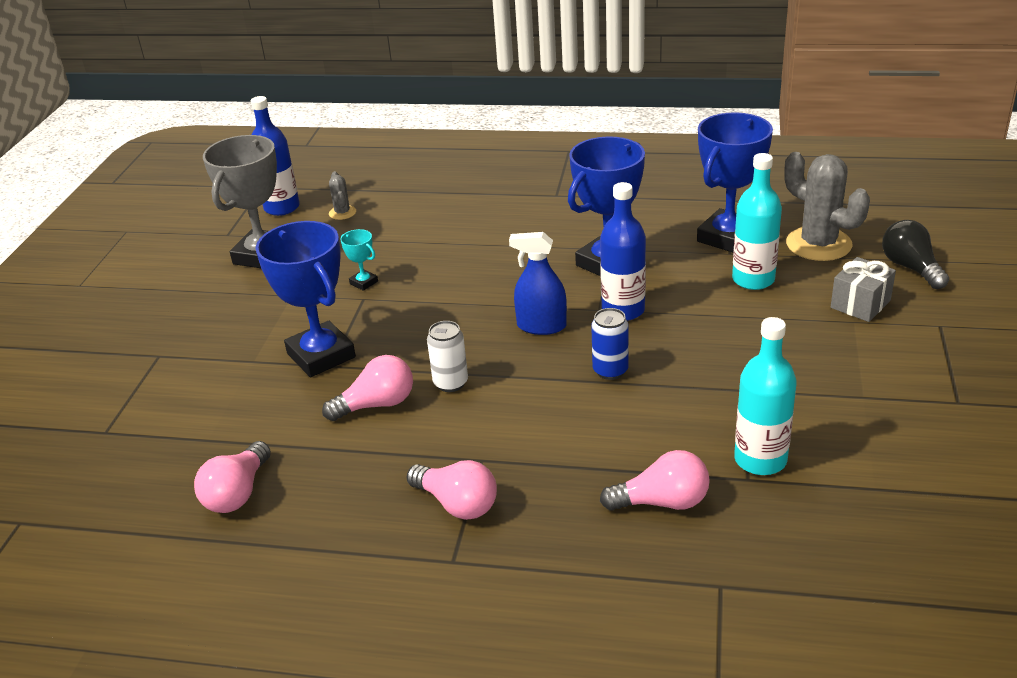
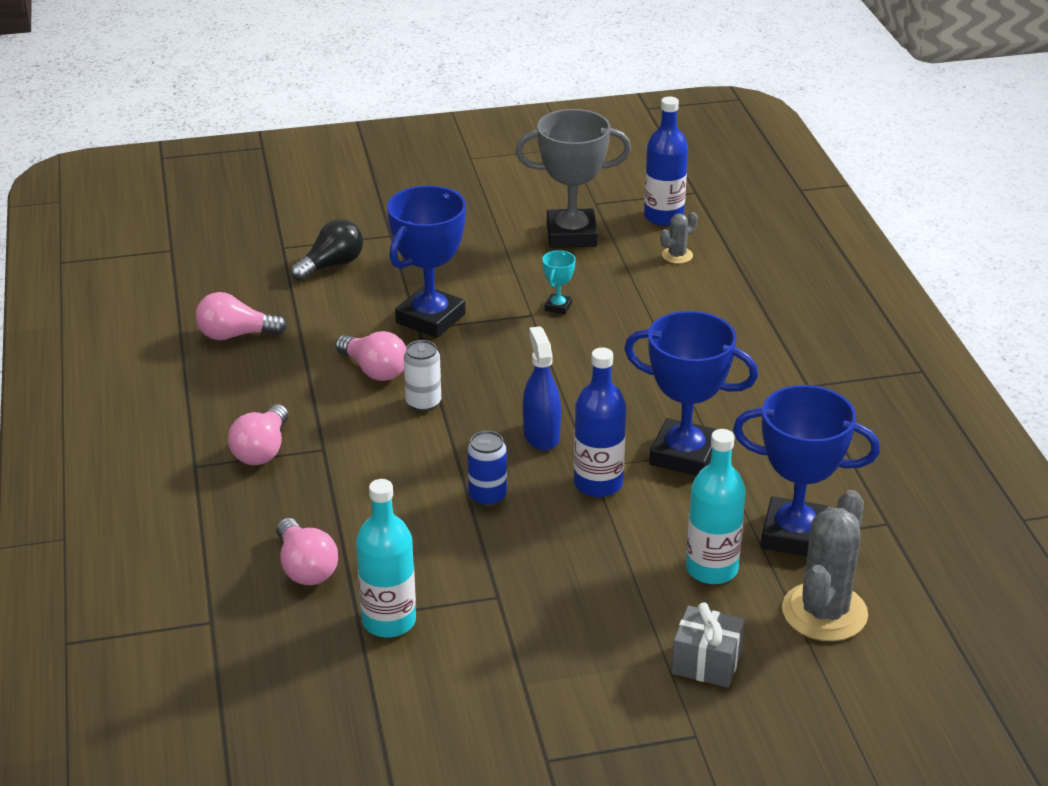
camera: 65 degrees right, 0 degrees up
black light bulb [882,220,949,289] -> black light bulb moved to [290,219,363,281]

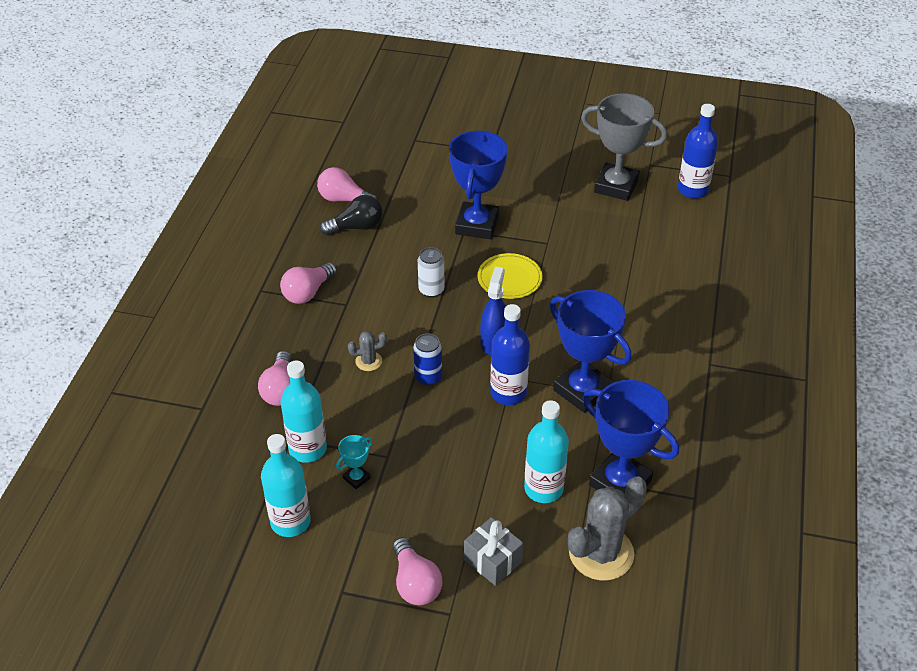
camera: 25 degrees right, 10 degrees up
black light bulb [290,219,363,281] -> black light bulb moved to [320,195,383,235]
pink light bulb [335,331,406,381] -> pink light bulb moved to [393,537,442,605]
blue trophy [387,186,466,338] -> blue trophy turned 45 degrees counterclockwise [449,131,508,239]
turquoise trophy [542,250,576,314] -> turquoise trophy moved to [336,435,372,489]
grey cactus [660,212,698,264] -> grey cactus moved to [348,331,387,371]
none -> turquoise bottle [261,434,311,537]
none -> yellow plate [478,253,542,299]

